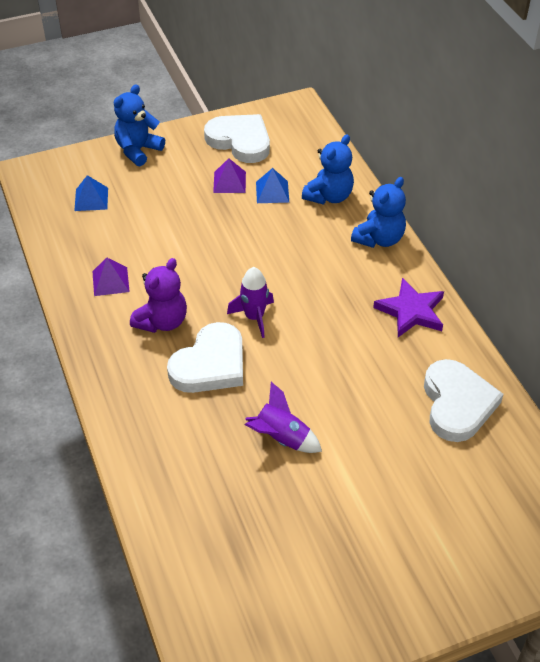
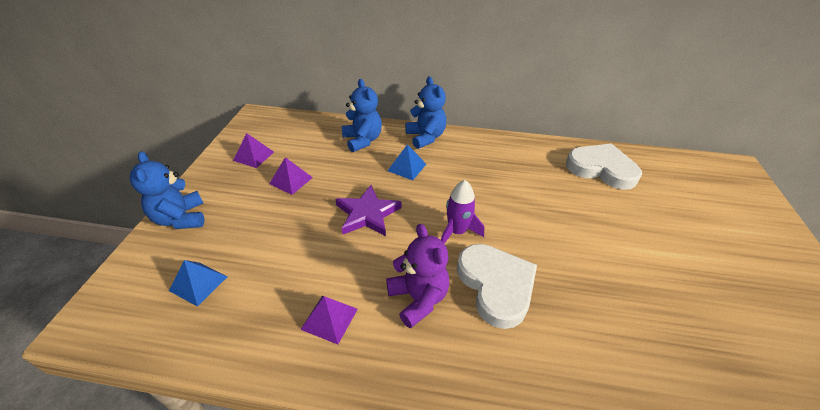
camera: 60 degrees left, 5 degrees down
white heart [204,114,270,163] -> purple pyramid [233,133,274,168]
purple rocket [245,382,322,453] -> none
blue pyramid [256,168,289,203] -> blue pyramid moved to [388,144,426,180]
purple star [373,278,444,337] -> purple star moved to [335,185,402,236]

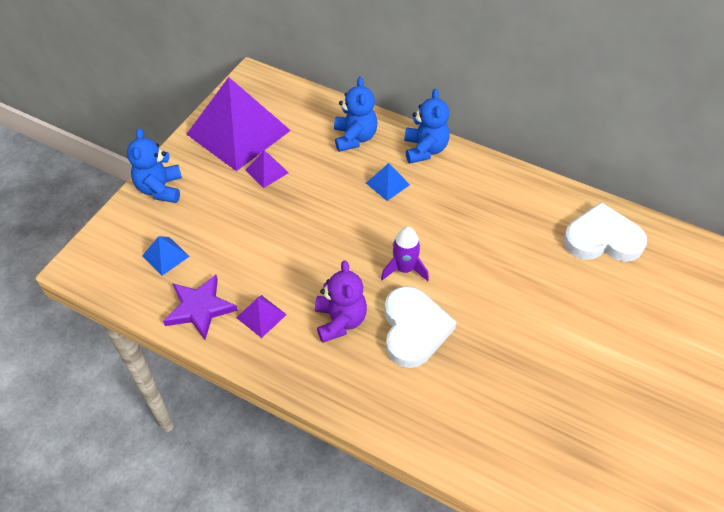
camera: 20 degrees right, 10 degrees up
purple pyramid [233,133,274,168] -> purple pyramid [186,77,291,171], size x2.46
purple star [335,185,402,236] -> purple star moved to [163,275,238,340]
white heart [566,143,642,190] -> white heart turned 45 degrees counterclockwise [563,202,647,262]

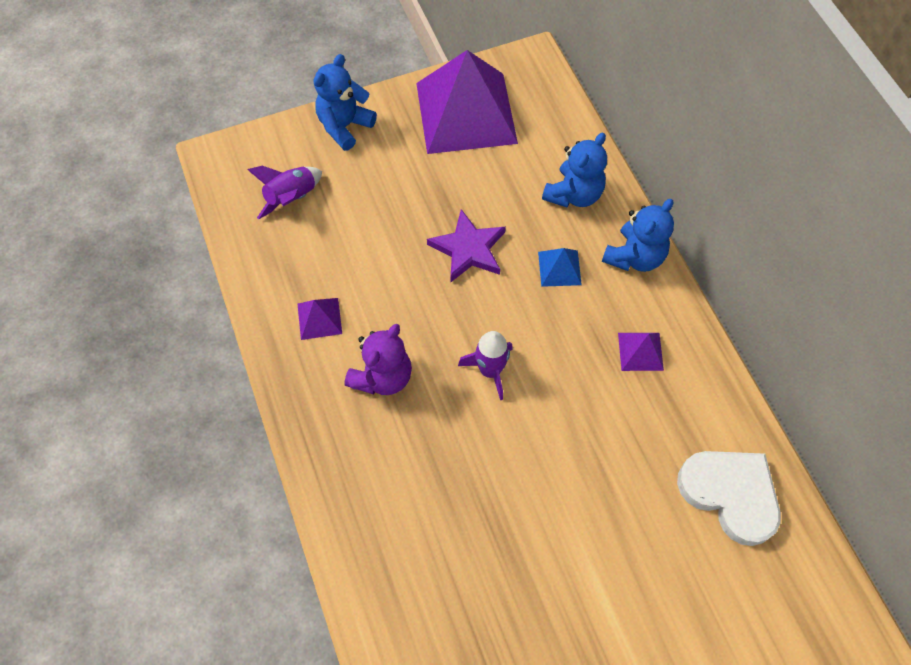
camera: 40 degrees right, 10 degrees up
blue pyramid [142,236,190,276] -> purple rocket [248,166,322,220]
purple star [163,275,238,340] -> purple star moved to [427,209,506,282]
purple pyramid [246,151,289,188] -> purple pyramid moved to [618,333,664,371]
white heart [385,286,456,368] -> none

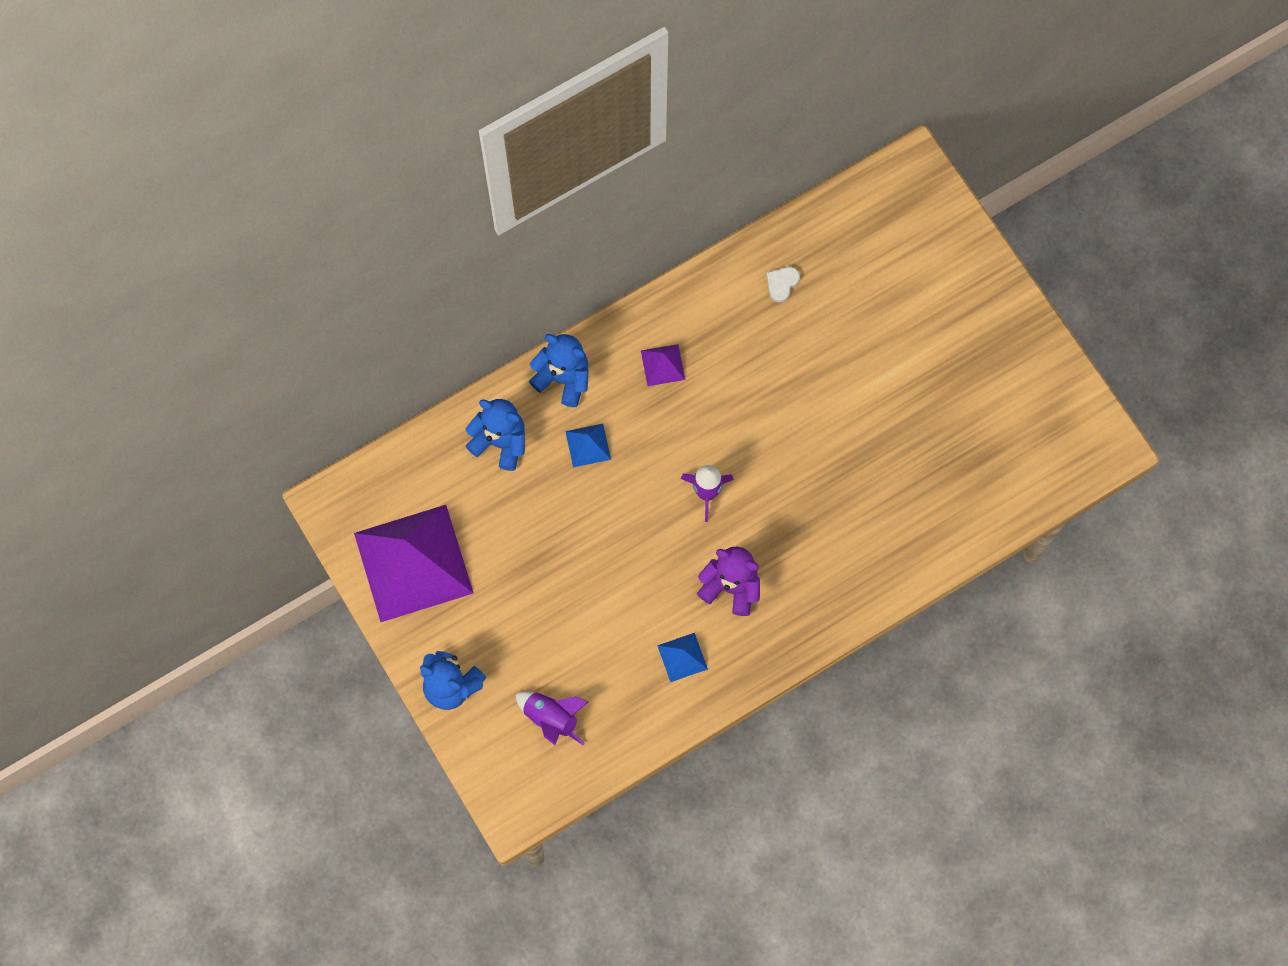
camera: 100 degrees left, 10 degrees up
purple pyramid [298,298,342,340] -> blue pyramid [657,633,708,682]
purple star [427,209,506,282] -> none
white heart [677,451,781,546] -> white heart [766,267,800,302], size x0.43

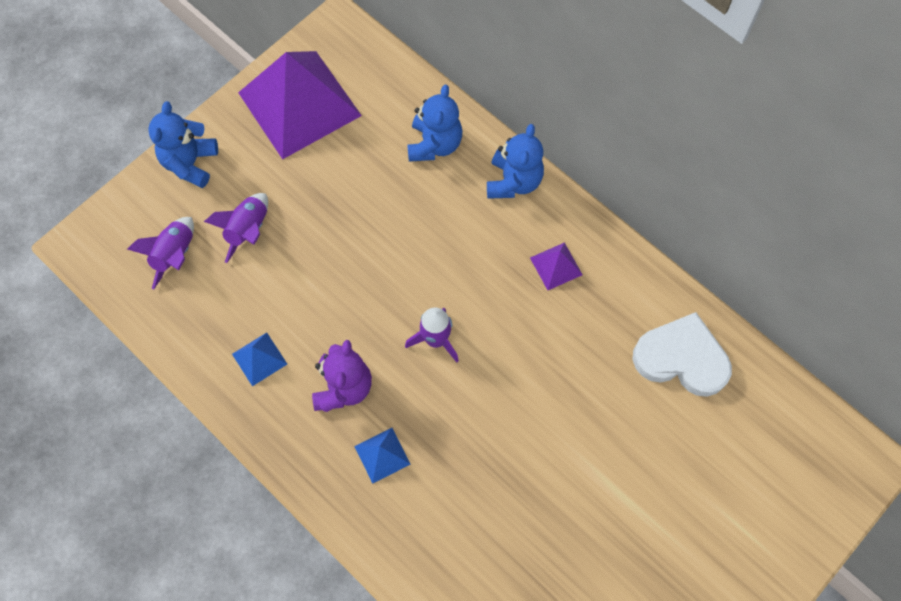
camera: 75 degrees right, 5 degrees down
blue pyramid [565,424,611,468] -> blue pyramid moved to [354,428,410,484]
white heart [766,267,800,302] -> white heart [632,312,732,397], size x2.32
none -> purple rocket [204,193,268,263]

